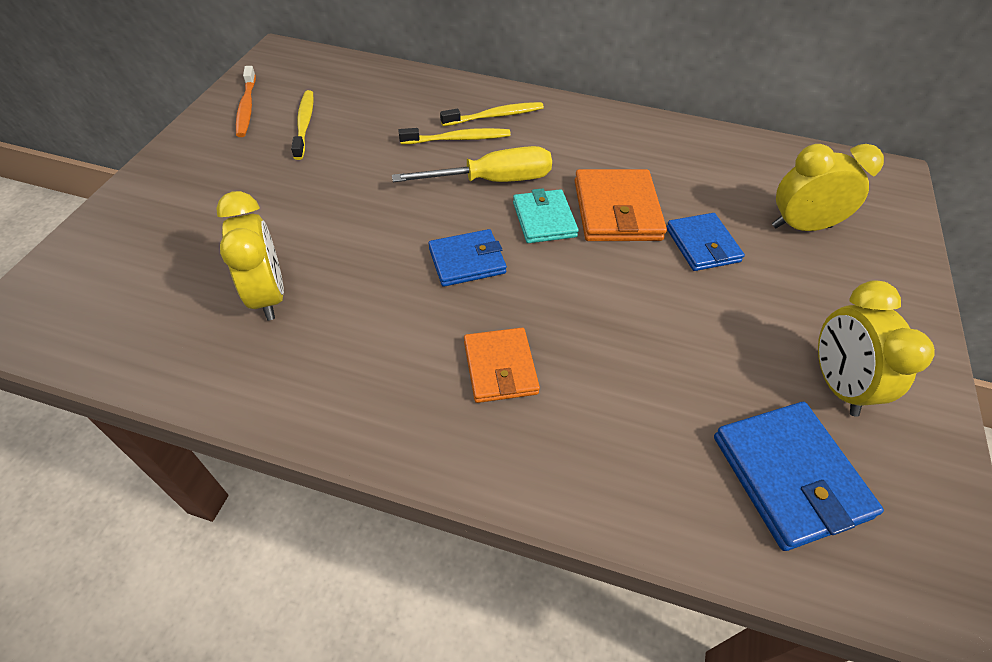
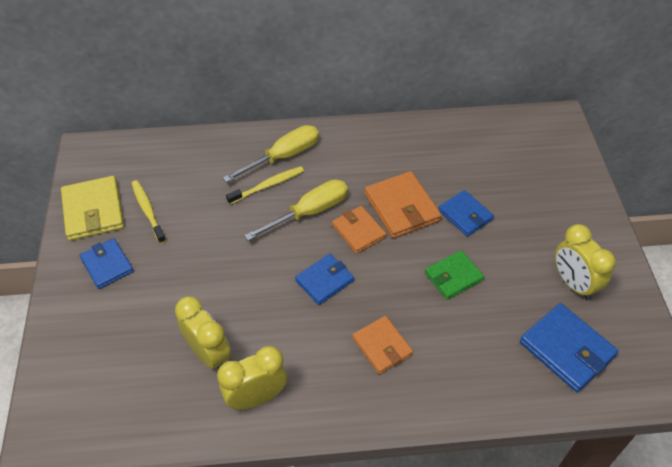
camera: 20 degrees left, 0 degrees up
orange toothbrush [236,66,256,137] -> yellow wallet [61,176,124,241]
yellow toothbrush [440,102,544,126] -> yellow screwdriver [223,125,319,183]
turquoise wallet [513,188,579,243] -> orange wallet [332,206,386,254]
yellow clock [772,144,884,231] -> yellow clock moved to [217,346,287,410]
none -> blue wallet [79,238,134,289]
none -> green wallet [425,250,484,300]

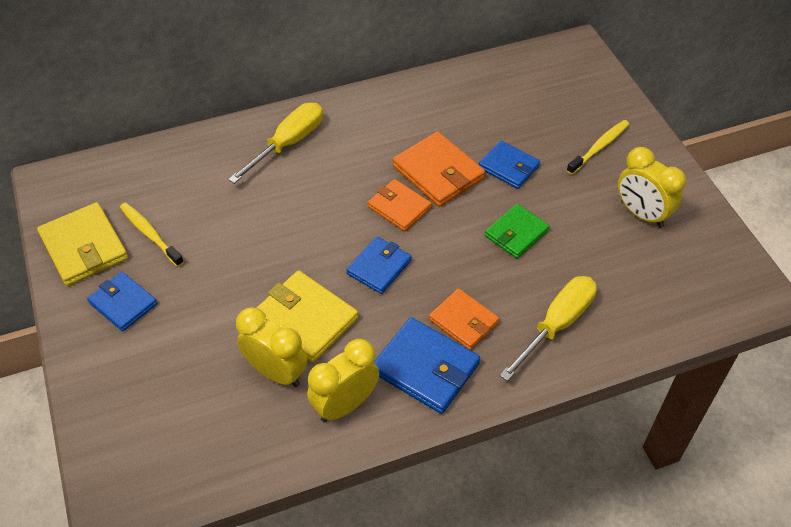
camera: 15 degrees left, 0 degrees up
yellow toothbrush [226,166,304,204] -> yellow toothbrush moved to [567,120,629,175]
yellow screwdriver [244,179,348,241] -> yellow screwdriver moved to [500,276,597,381]
blue wallet [520,303,618,392] -> blue wallet moved to [374,317,480,414]
none -> yellow wallet [257,270,358,362]

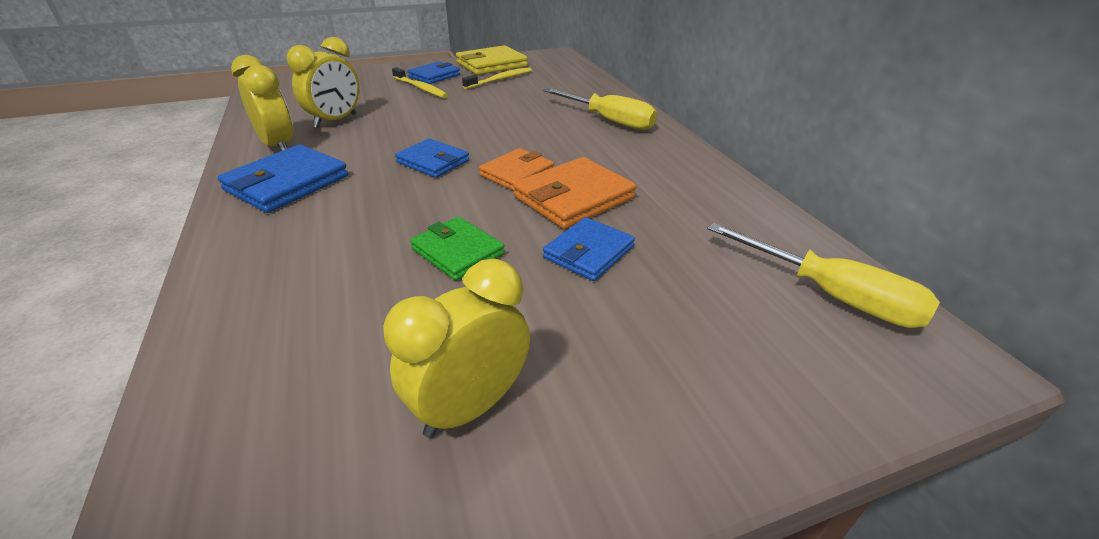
camera: 90 degrees right, 15 degrees down
yellow wallet [257,270,358,362] -> none
orange wallet [429,288,499,350] -> none
yellow screwdriver [500,276,597,381] -> yellow screwdriver moved to [707,223,940,328]
yellow toothbrush [567,120,629,175] -> yellow toothbrush moved to [392,67,448,98]

